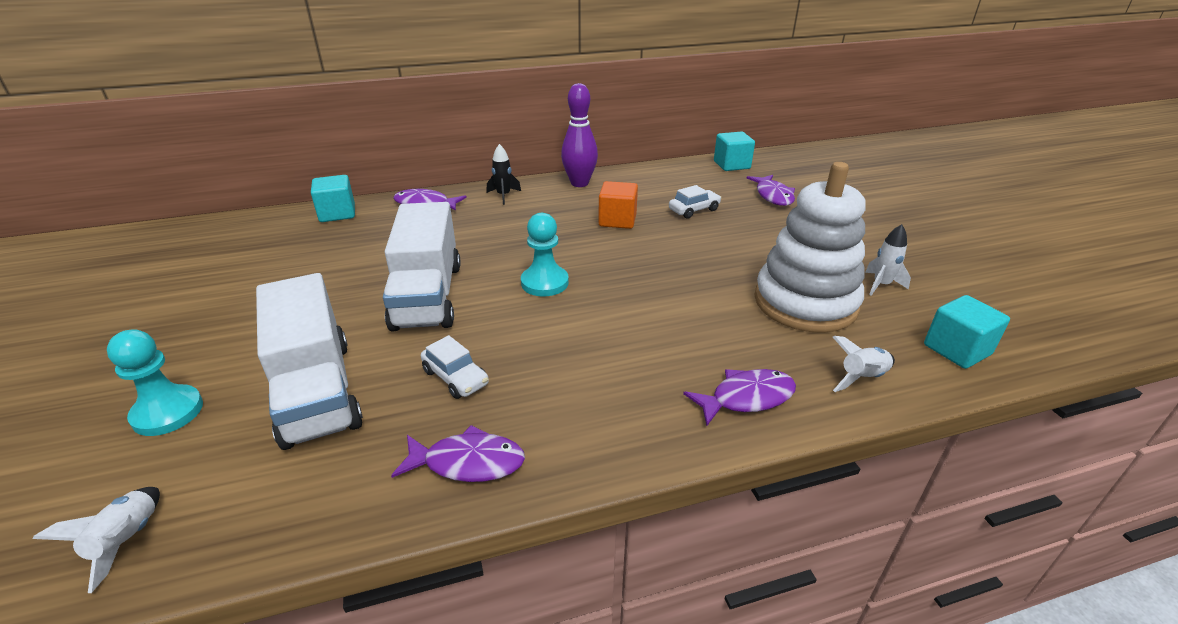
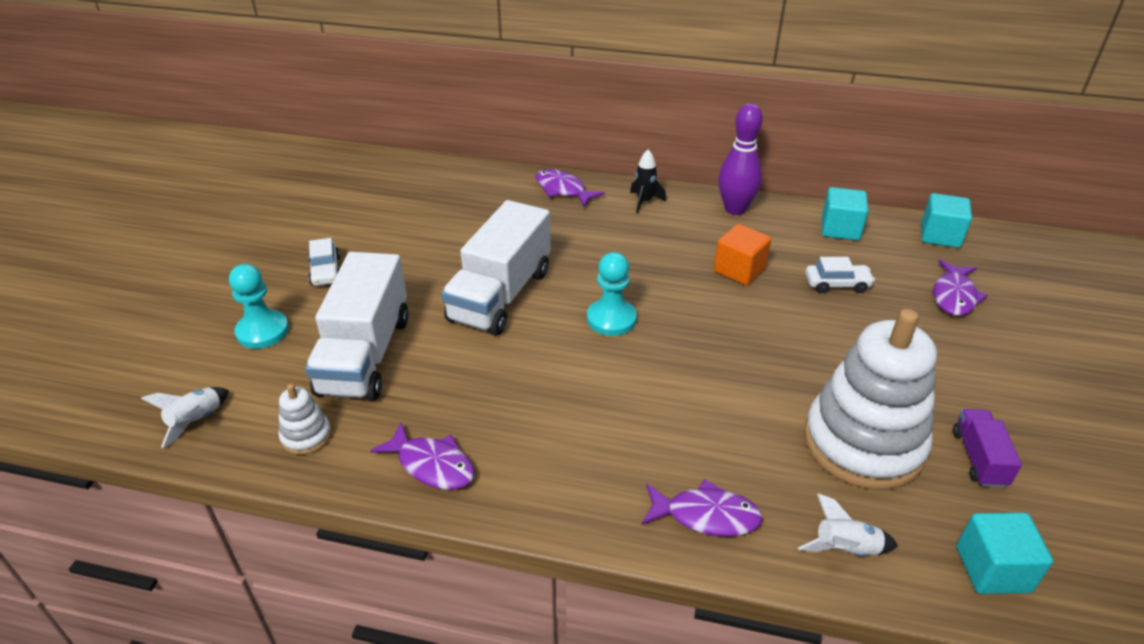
camera: 30 degrees right, 5 degrees up
turquoise cube [311,175,355,222] -> turquoise cube moved to [822,187,868,241]
white car [421,335,489,399] -> white car moved to [308,238,340,286]
white rocket [865,224,911,296] -> purple truck [953,409,1022,488]
none -> white stacking toy [278,384,331,455]

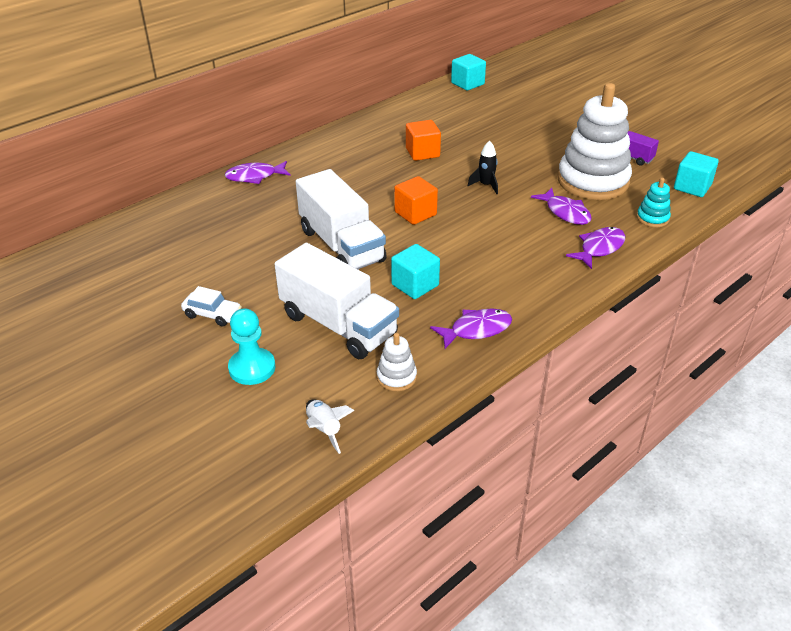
camera: 55 degrees left, 0 degrees up
turquoise pawn [587,252,637,336] -> orange cube [394,176,438,225]
black rocket [630,150,666,213] -> black rocket moved to [468,140,498,194]
purple bowling pin [718,103,763,215] -> none
white rocket [798,494,898,556] -> turquoise stacking toy [637,178,671,227]
white car [805,257,875,293] -> none
turquoise cube [822,187,868,241] -> turquoise cube moved to [391,244,440,299]
purple fish [933,260,988,316] -> purple fish moved to [531,188,592,225]

